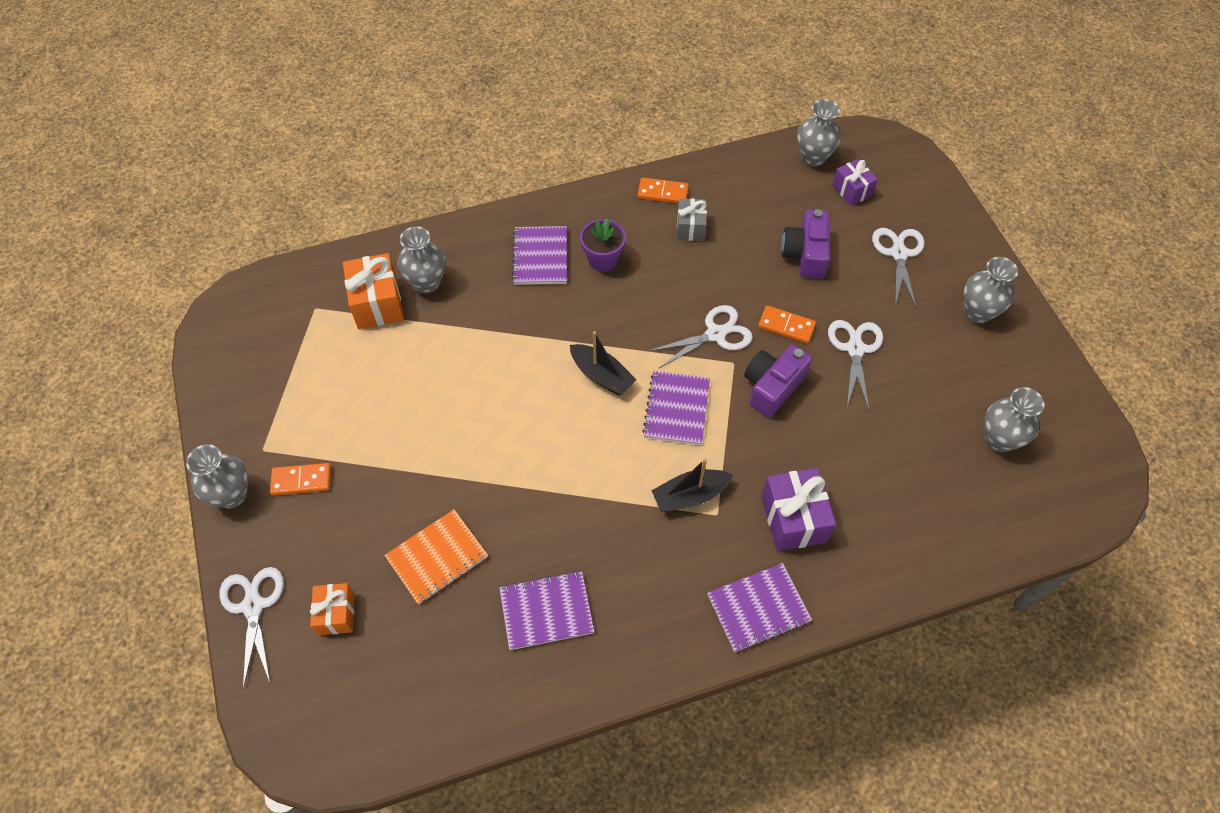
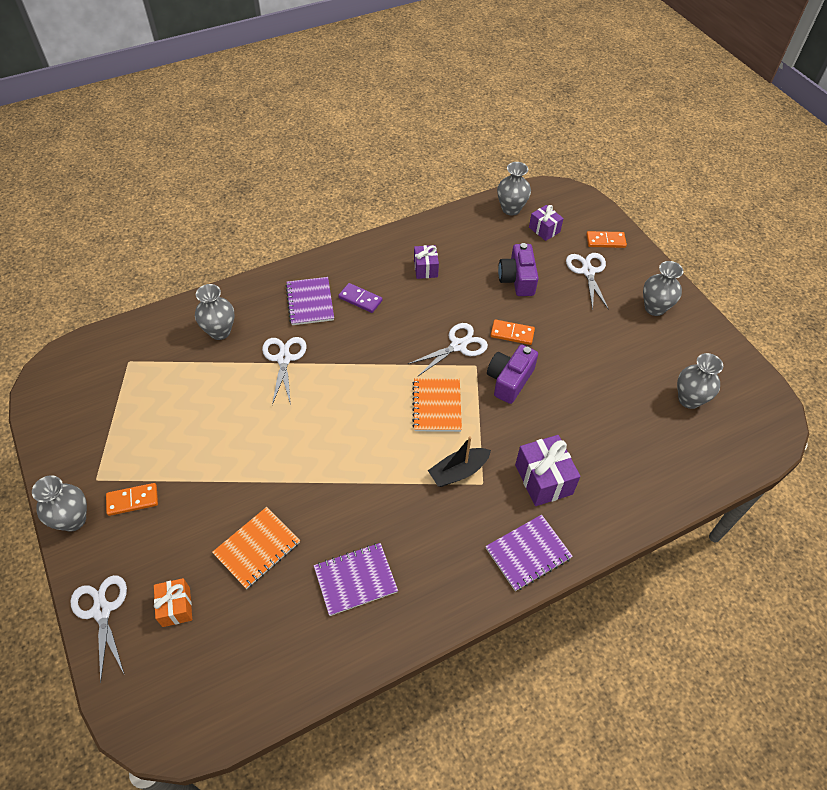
camera: 10 degrees left, 5 degrees down
orange gift [343,253,404,329] -> none
black boat [570,331,637,396] -> none
purple flower pot [580,219,626,272] -> purple domino [338,283,382,313]
orange domino [638,178,688,203] -> orange domino moved to [586,231,627,248]
purple notebook [642,371,710,445] -> orange notebook [412,378,462,432]
grey gift [677,198,707,241] -> purple gift [414,245,439,279]
white scissors [828,320,883,410] -> white scissors moved to [262,337,307,405]

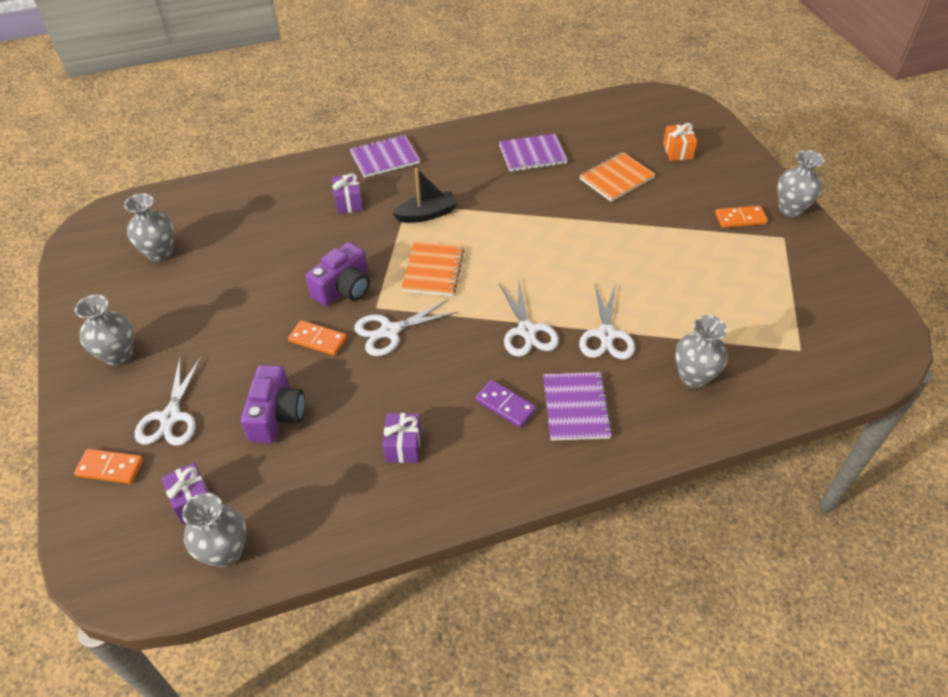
camera: 170 degrees left, 5 degrees down
white scissors [70,575,127,683] -> white scissors moved to [499,278,559,357]
purple gift [515,435,581,506] -> purple gift [332,173,363,214], size x0.63

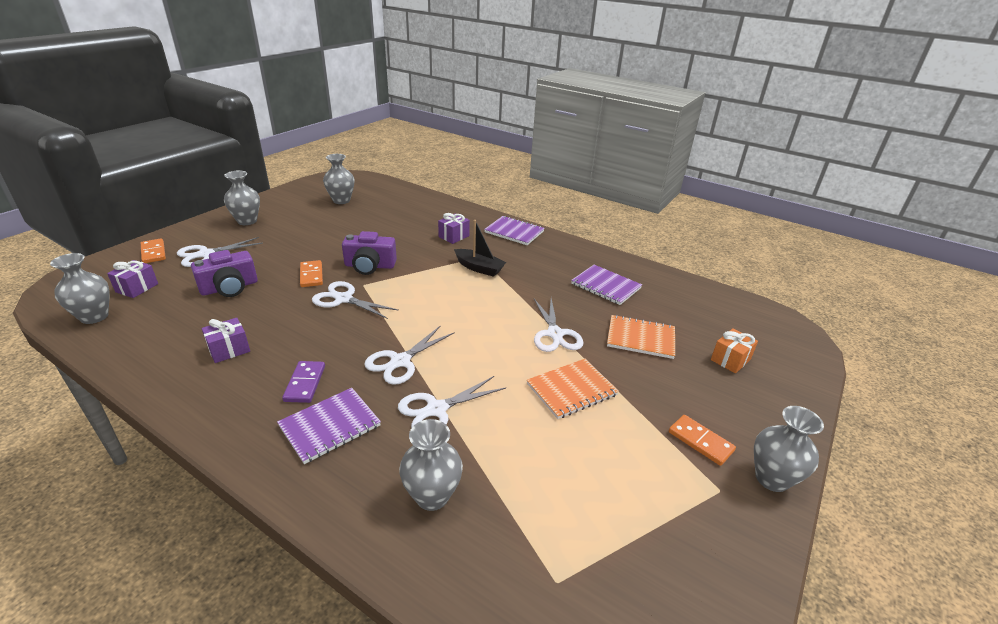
camera: 50 degrees right, 15 degrees down
orange notebook [401,241,464,296] -> orange notebook moved to [527,359,619,419]
none -> white scissors [534,298,583,352]

